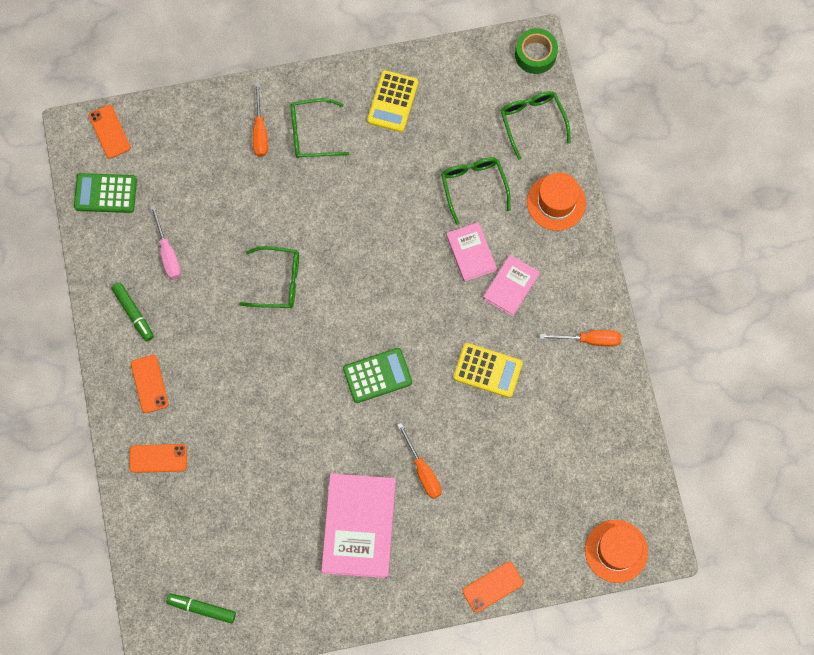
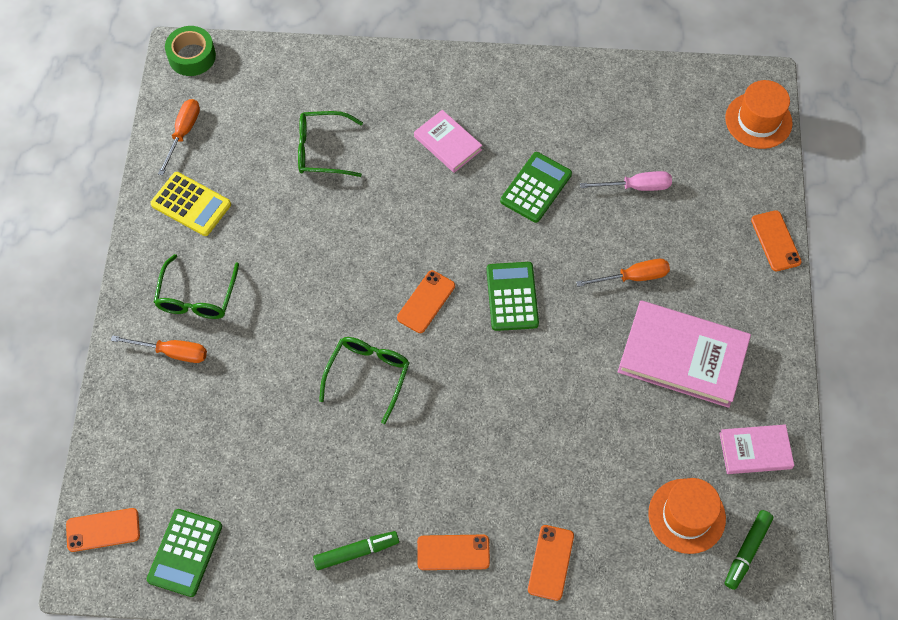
camera: 75 degrees left, 10 degrees down
pink screwdriver [150,205,181,279] -> pink screwdriver moved to [580,171,672,191]
pink book [446,222,497,282] -> pink book moved to [720,424,794,474]
yellow calculator [454,343,523,398] -> green calculator [500,152,572,223]
green glasses [501,91,571,160] -> none
orange hat [527,172,586,231] -> orange hat moved to [648,478,726,554]
orange screwdriver [540,330,621,346] -> orange screwdriver moved to [158,99,200,175]
none -> orange phone [397,270,455,333]

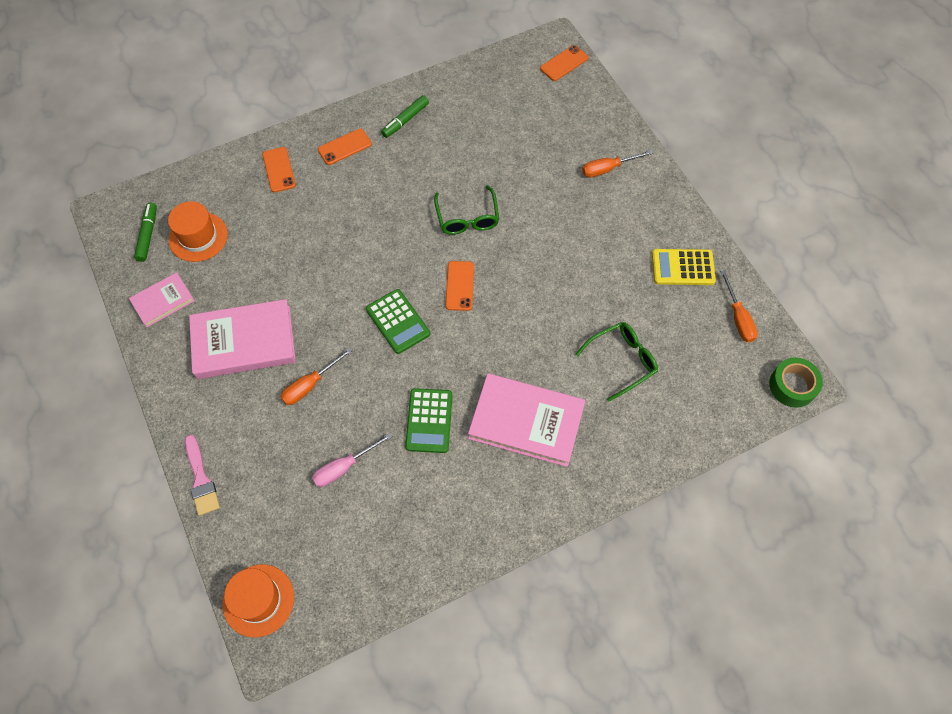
camera: 150 degrees right, 0 degrees up
green calculator [147,509,222,597] -> none
green glasses [154,254,239,319] -> none
pink book [414,110,482,173] -> pink book [468,373,585,467], size x1.80
orange phone [751,210,802,271] -> pink brush [185,435,220,516]

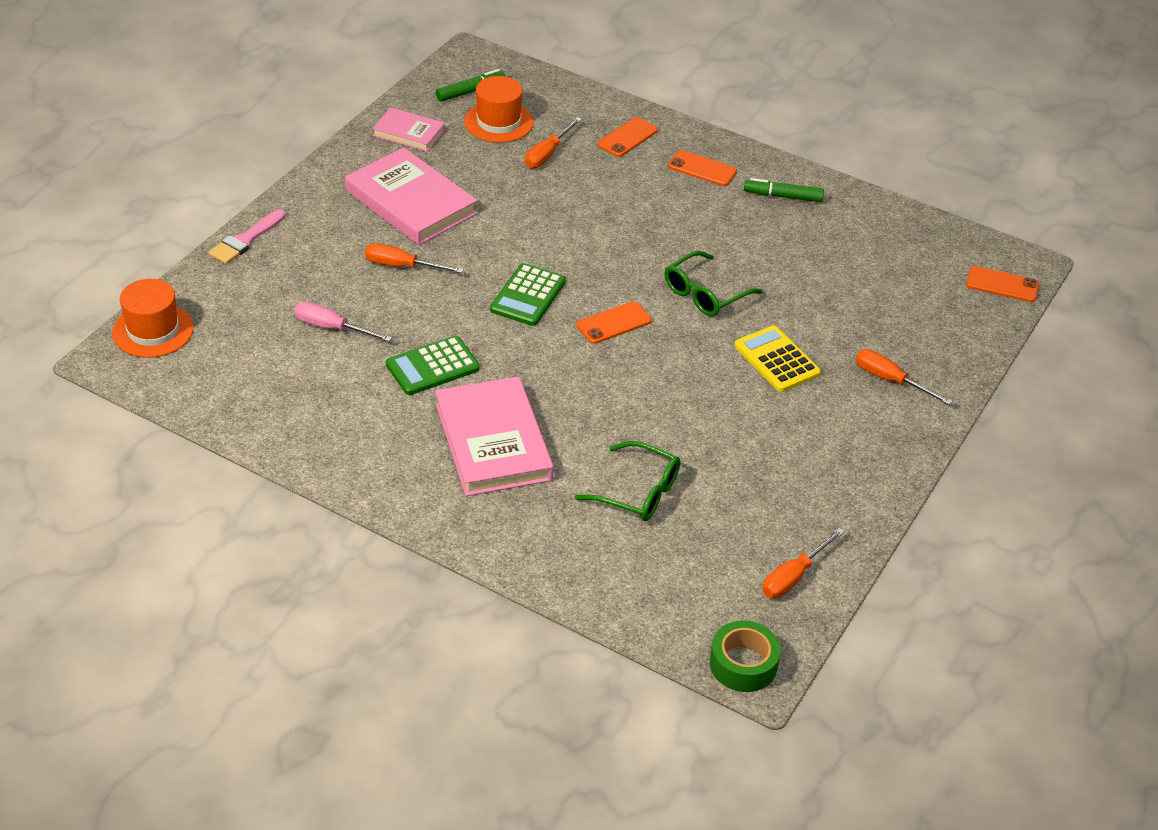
camera: 55 degrees right, 20 degrees down
yellow calculator [652,249,716,285] -> yellow calculator moved to [735,325,821,392]
none -> orange screwdriver [525,117,582,169]

